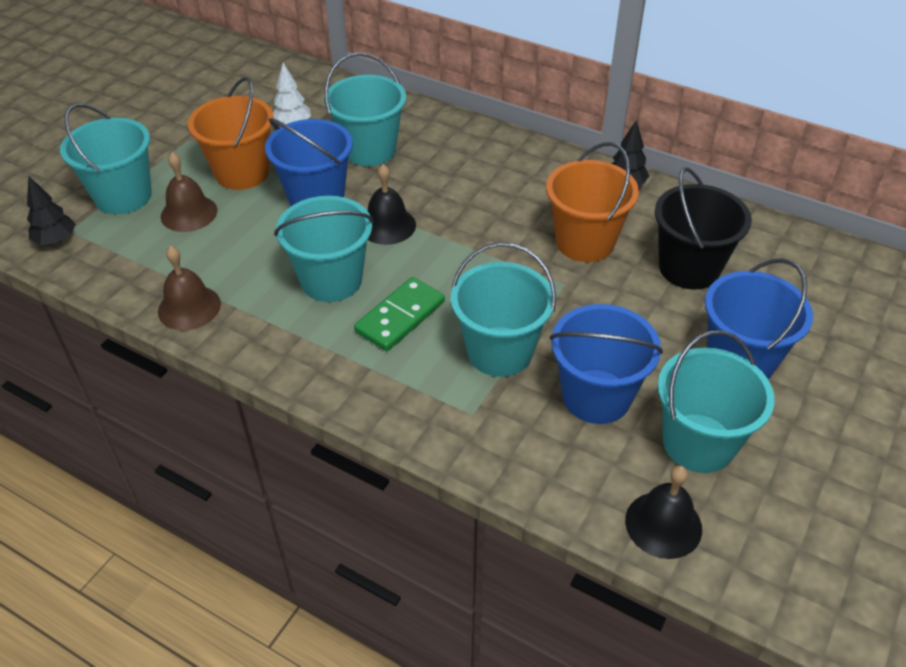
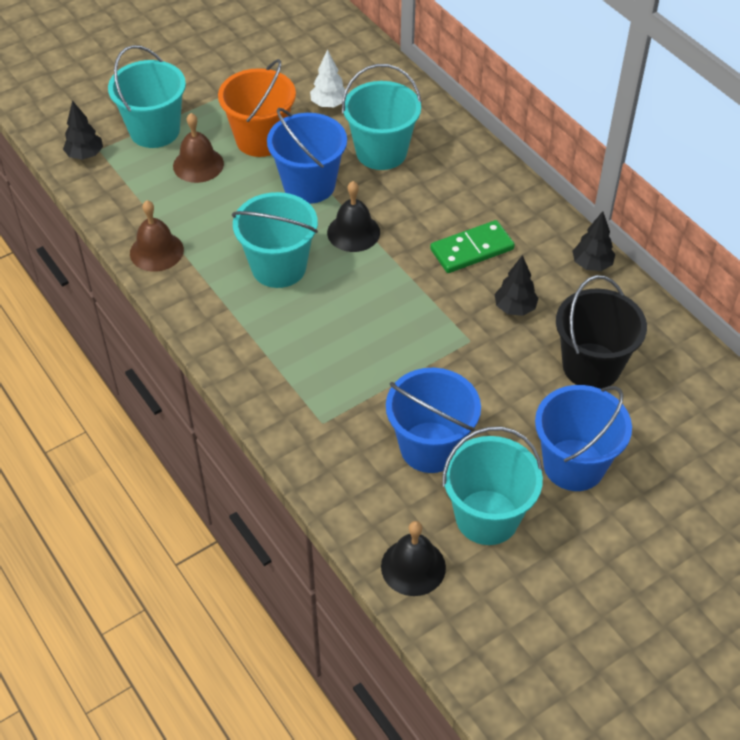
camera: 25 degrees right, 5 degrees up
green domino [354,277,445,351] -> green domino moved to [430,220,515,273]
turquoise bucket [451,242,556,377] -> none
orange bucket [546,142,639,262] -> black tree [494,255,538,316]

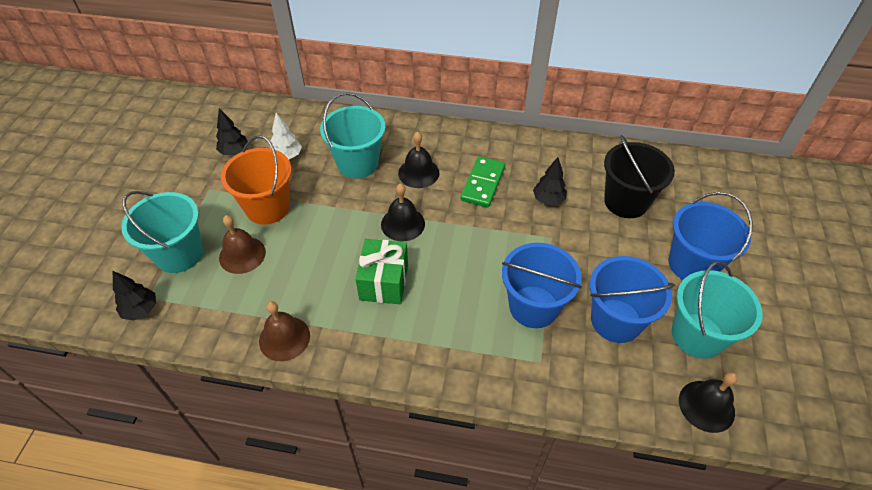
camera: 45 degrees left, 0 degrees up
turquoise bucket [232,192,318,288] -> green gift [355,239,408,304]
blue bucket [267,108,347,204] -> blue bucket moved to [502,243,582,328]
black tree [573,211,615,271] -> black tree moved to [216,108,248,155]
none -> black bell [398,131,440,188]

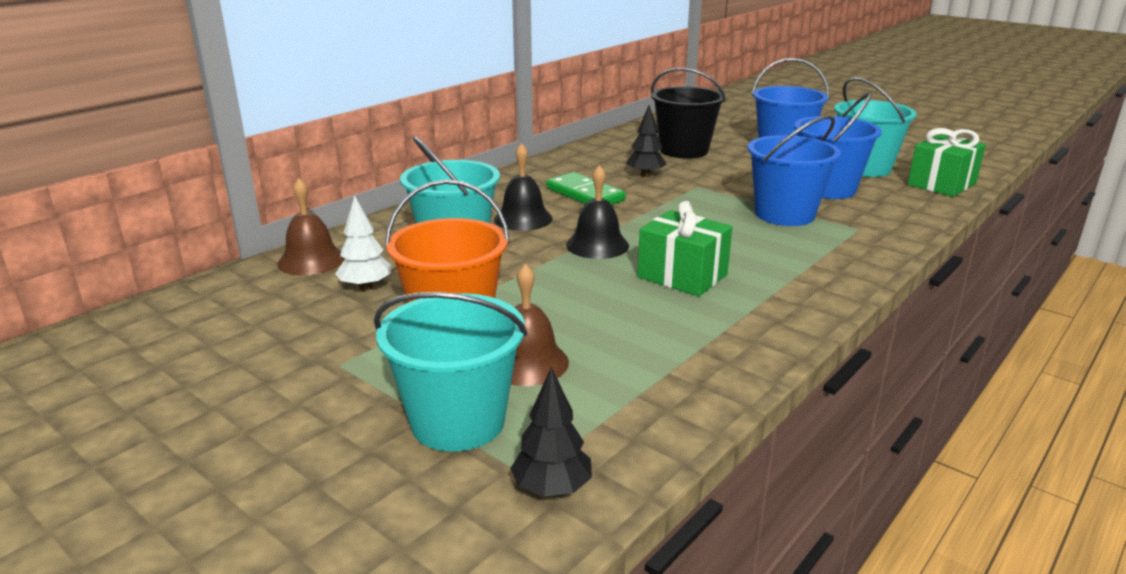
camera: 60 degrees left, 25 degrees down
black tree [216,108,248,155] -> none
brown bell [259,301,310,361] -> brown bell moved to [277,178,345,276]
black bell [679,372,738,433] -> green gift [908,128,986,197]

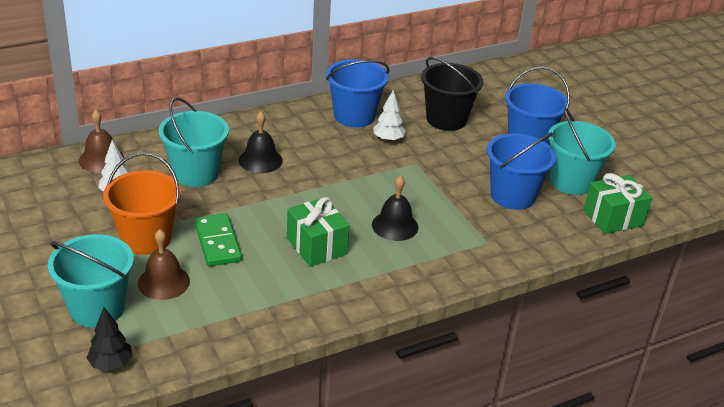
camera: 20 degrees right, 10 degrees up
green domino [546,172,626,205] -> green domino moved to [195,214,242,266]
black bell [566,165,629,259] -> black bell moved to [372,175,418,241]
black tree [626,105,667,177] -> white tree [373,89,406,142]
blue bucket [748,115,841,226] -> blue bucket moved to [326,59,389,128]

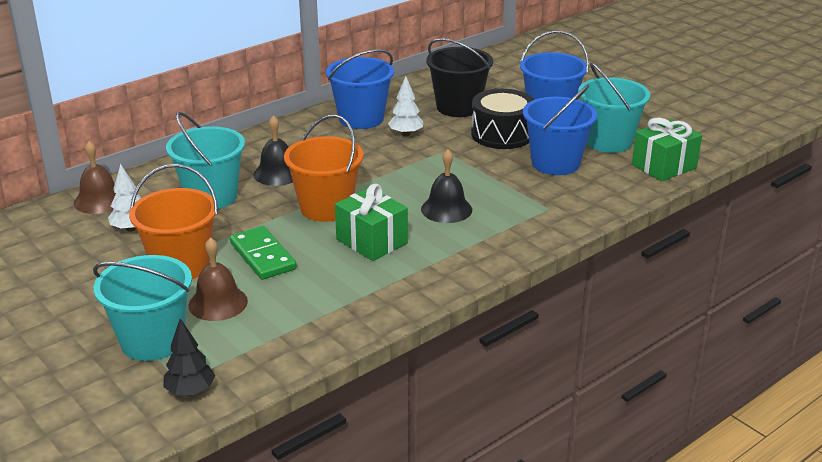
camera: 10 degrees left, 5 degrees down
none -> orange bucket [284,115,364,222]
none -> black drum [471,89,535,149]

